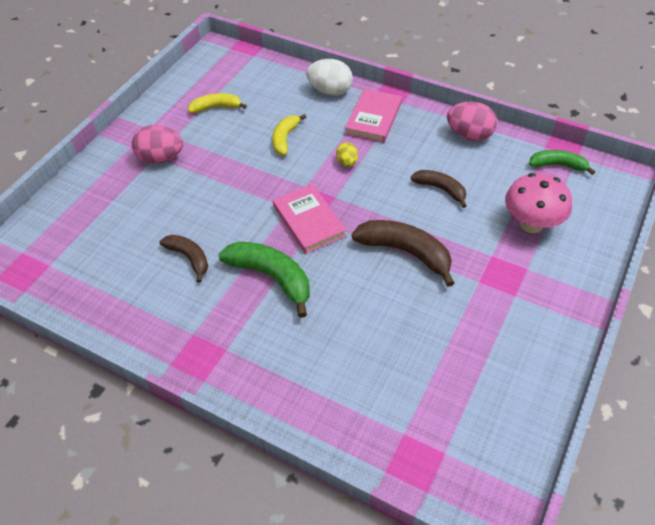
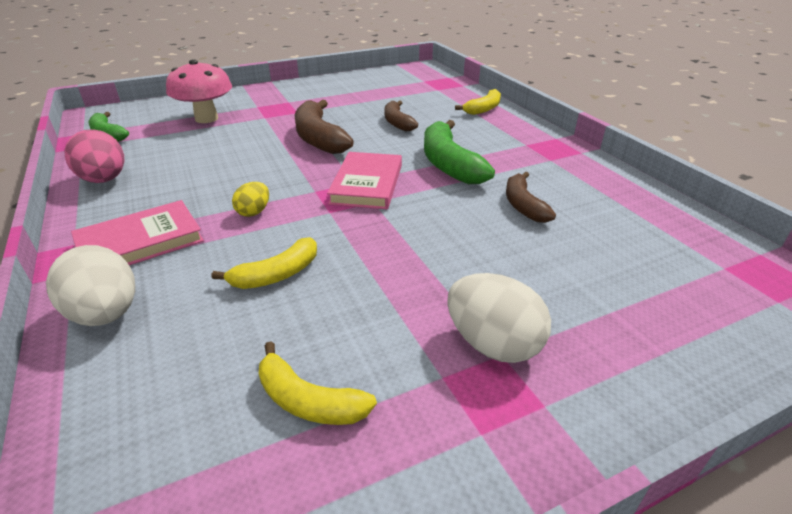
camera: 145 degrees left, 15 degrees down
pink egg [132,125,183,164] -> white egg [447,273,551,363]
brown banana [411,170,467,208] -> brown banana moved to [385,100,418,132]
none -> yellow banana [455,89,501,115]

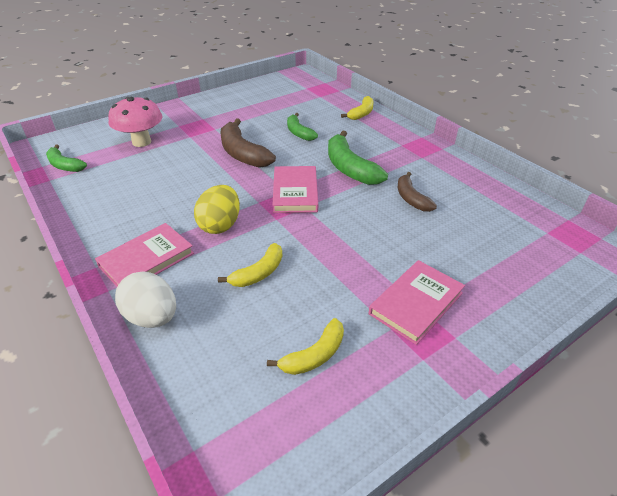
camera: 10 degrees left, 5 degrees up
pink egg [64,129,124,183] -> none
yellow egg [232,182,269,217] -> yellow egg [194,185,240,234], size x1.78
yellow banana [259,341,377,425] -> yellow banana turned 60 degrees counterclockwise [267,318,344,375]
brown banana [385,100,418,132] -> green banana [287,113,318,141]
white egg [447,273,551,363] -> pink book [369,260,465,345]

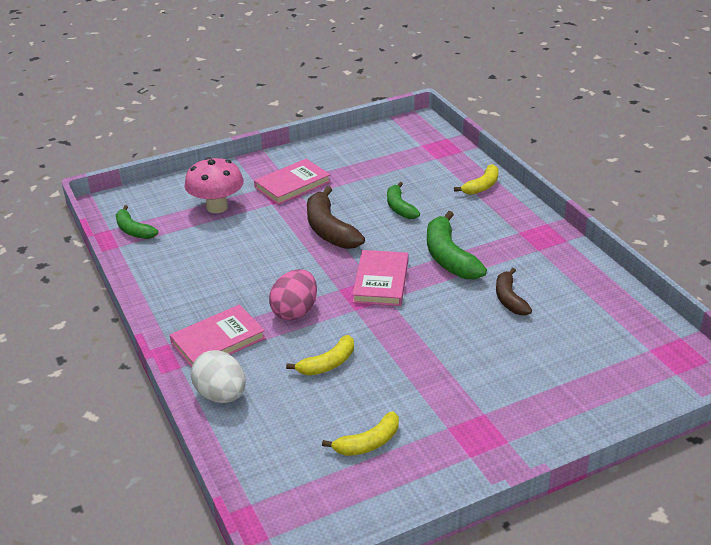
camera: 10 degrees right, 5 degrees down
yellow egg [194,185,240,234] -> pink egg [269,269,317,320]
pink book [369,260,465,345] -> pink book moved to [254,159,331,205]

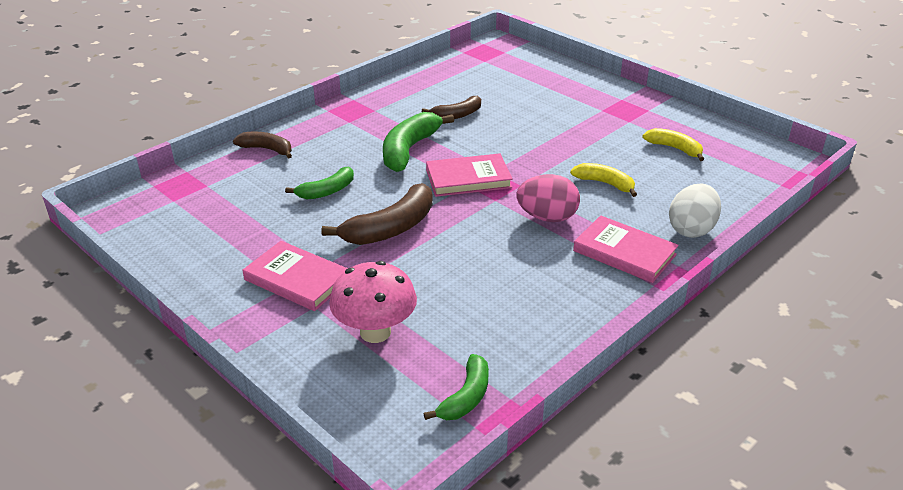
camera: 110 degrees left, 0 degrees up
green banana [427,211,487,279] -> green banana turned 150 degrees clockwise [383,112,454,172]
yellow banana [454,164,499,195] -> brown banana [233,132,292,158]

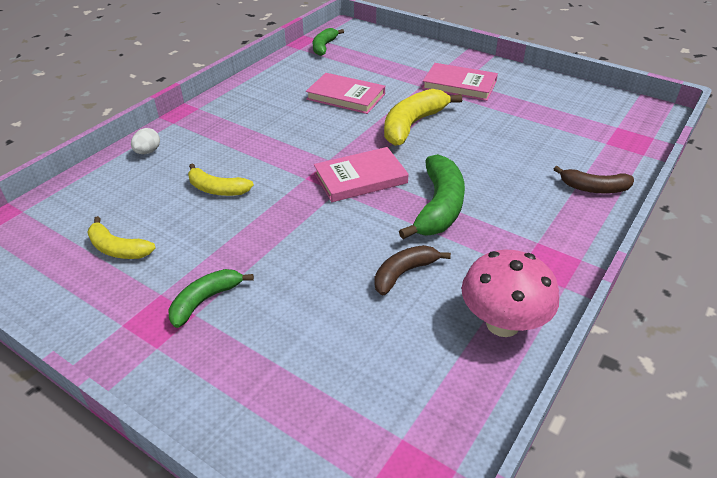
camera: 170 degrees right, 5 degrees up
green banana [285,166,354,199] -> green banana moved to [169,269,254,328]
brown banana [321,183,433,245] -> yellow banana [384,89,462,146]
pink mushroom [329,261,417,343] -> pink mushroom moved to [461,250,559,337]
pink egg [516,174,580,222] -> none
pink book [573,215,679,283] -> pink book moved to [306,73,385,114]
white egg [669,184,721,238] -> white egg [131,128,160,154], size x0.56

